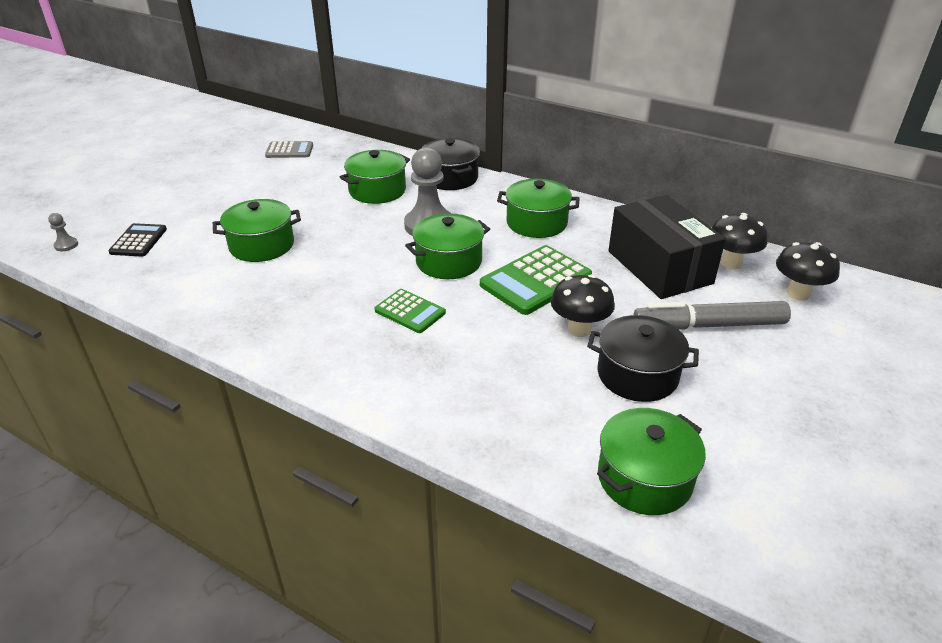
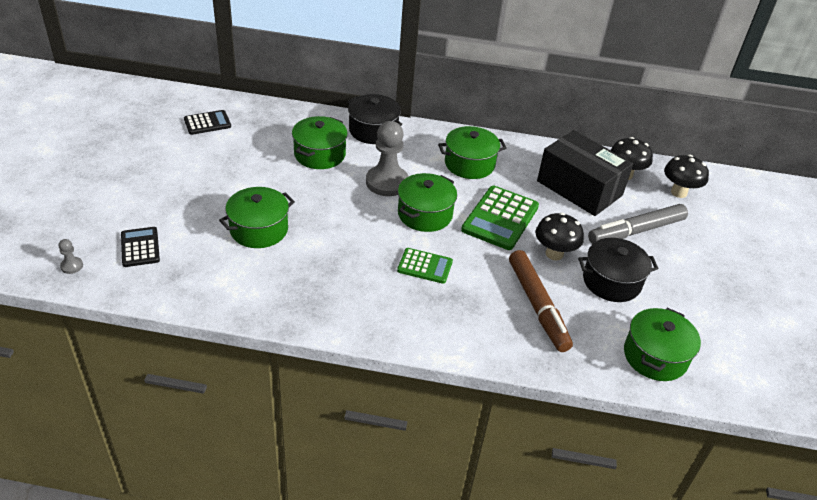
camera: 25 degrees left, 5 degrees up
grey calculator [265,141,313,158] -> black calculator [184,110,231,135]
none -> brown marker [509,250,573,352]

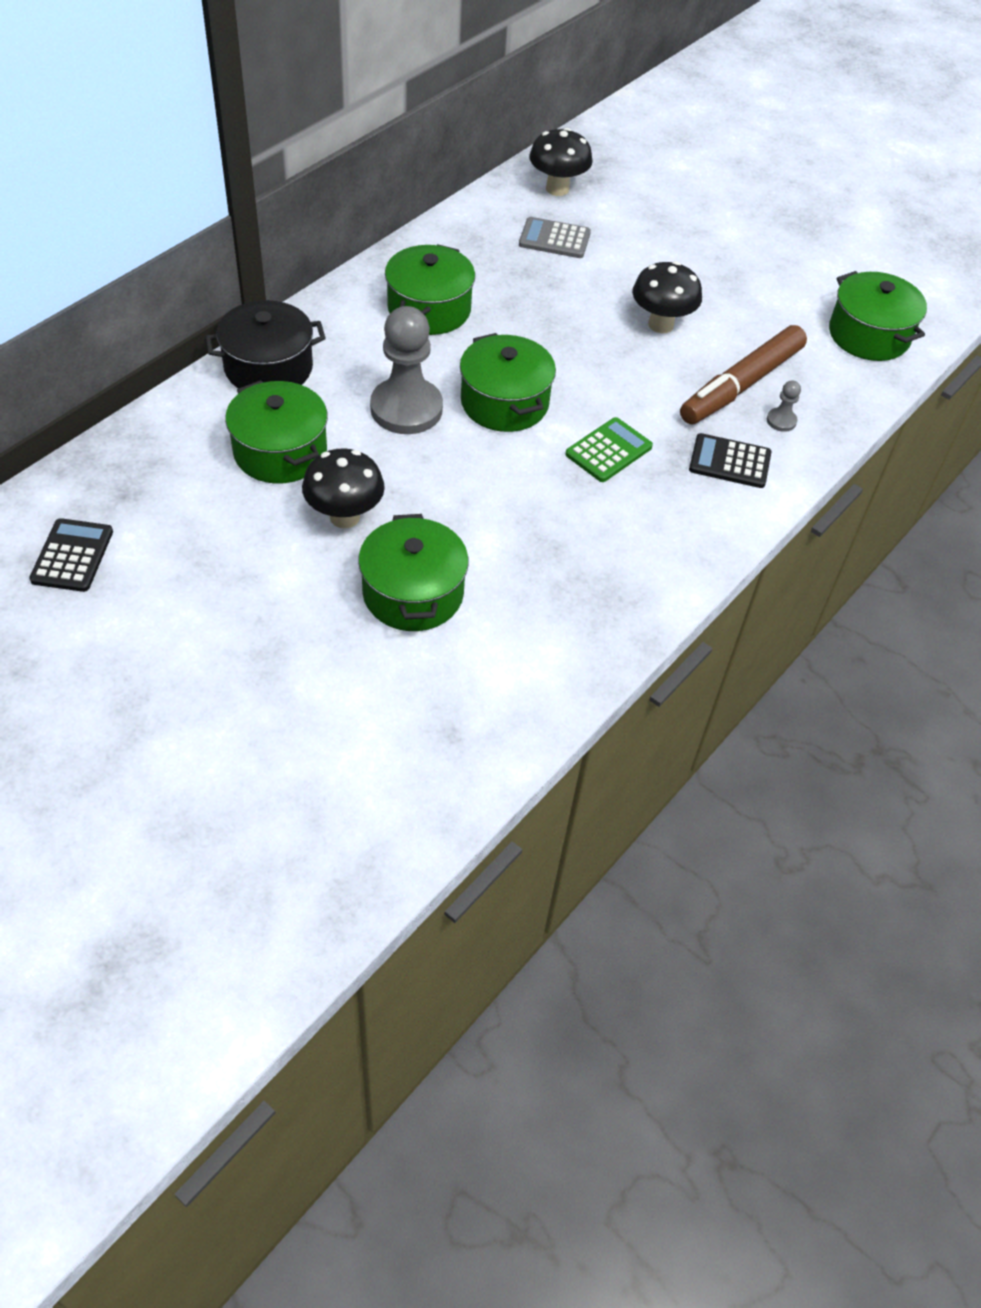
camera: 60 degrees left, 10 degrees up
grey pawn [59,239,83,274] -> grey pawn moved to [767,380,801,432]
black calculator [121,227,160,267] -> black calculator moved to [689,433,771,488]
green calculator [461,186,539,250] -> none
brown marker [509,250,573,352] -> brown marker turned 120 degrees clockwise [680,325,807,424]
black box [537,130,633,216] -> grey calculator [519,217,591,258]
black pot [578,238,659,302] -> none
grey marker [588,204,688,244] -> none
black mushroom [664,155,709,198] -> black mushroom moved to [302,448,385,528]

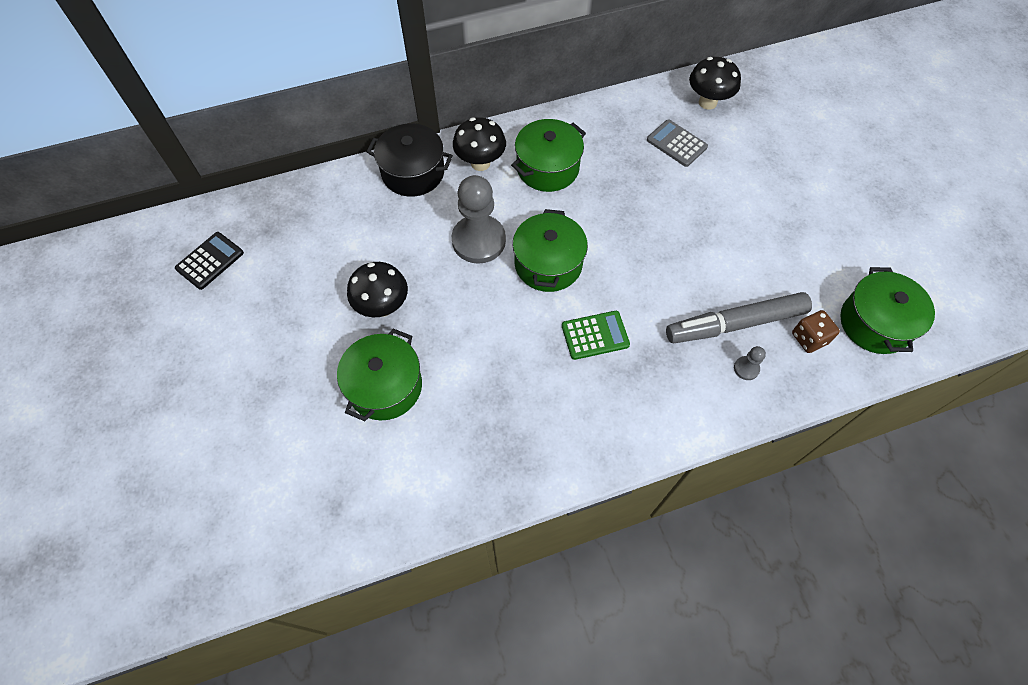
camera: 35 degrees right, 10 degrees up
green pot [225,380,328,484] -> none
black mushroom [632,261,702,333] -> black mushroom moved to [453,117,506,171]
brown marker [680,325,807,424] -> grey marker [666,292,812,343]
black calculator [689,433,771,488] -> none
none -> brown dice [792,310,840,353]

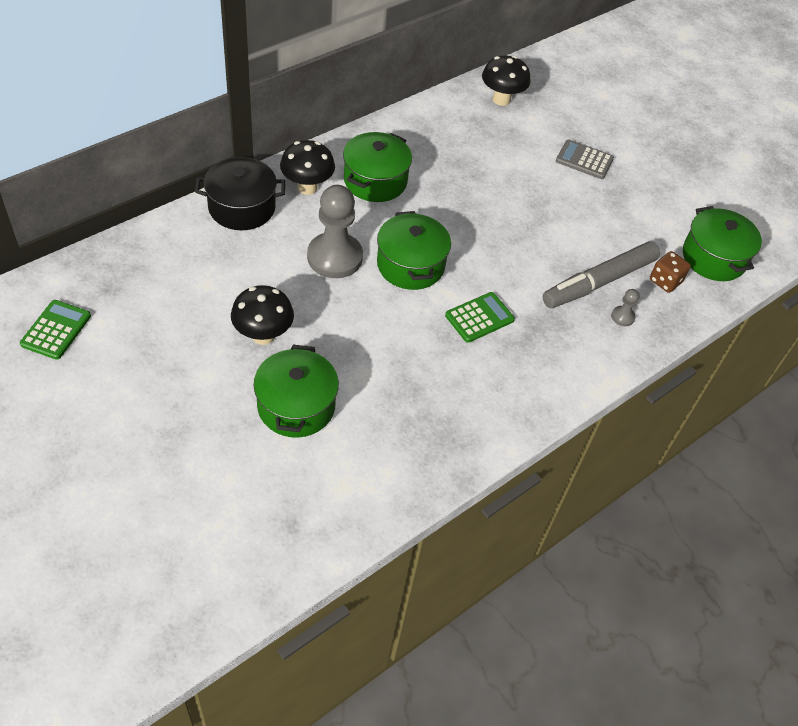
camera: 25 degrees left, 10 degrees down
black calculator [175,232,244,290] -> green calculator [20,300,91,360]
grey calculator [647,119,708,167] -> grey calculator moved to [556,140,614,179]

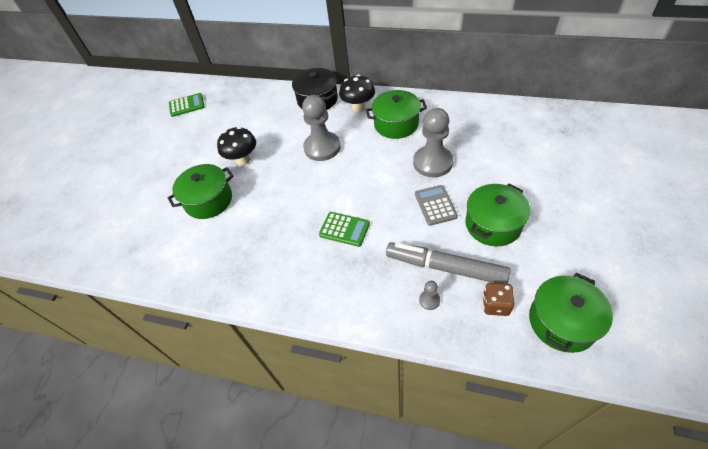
camera: 65 degrees right, 0 degrees up
green pot [377,211,451,290] -> green pot moved to [465,184,530,246]
black mushroom [482,55,531,106] -> none
grey calculator [556,140,614,179] -> grey calculator moved to [415,185,458,226]
none -> grey pawn [413,108,453,177]

